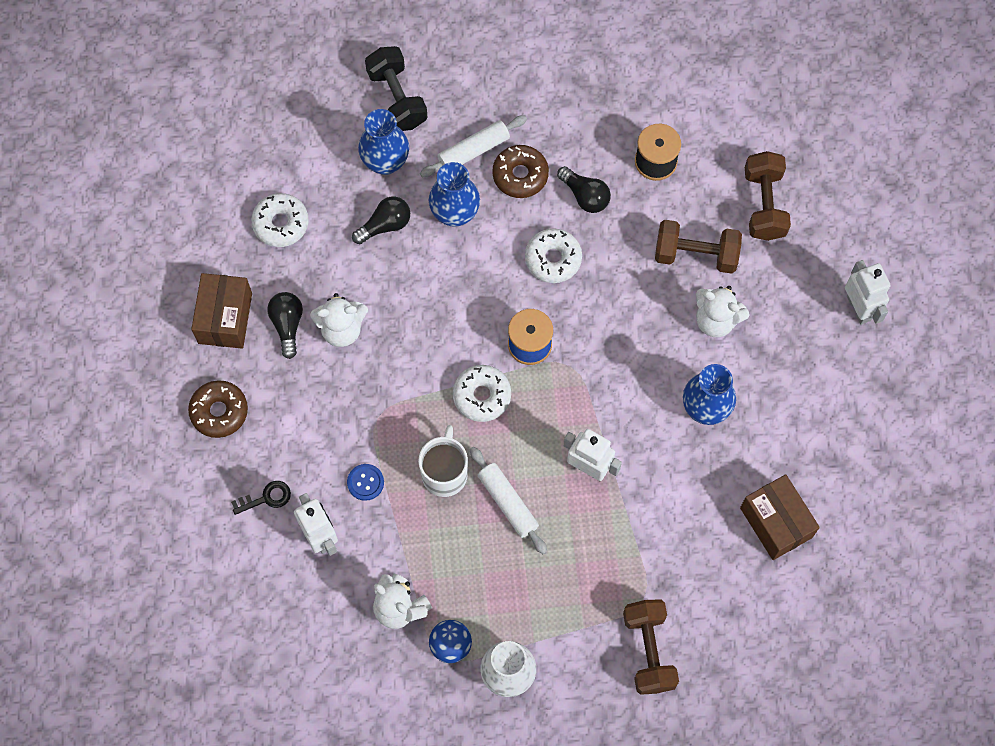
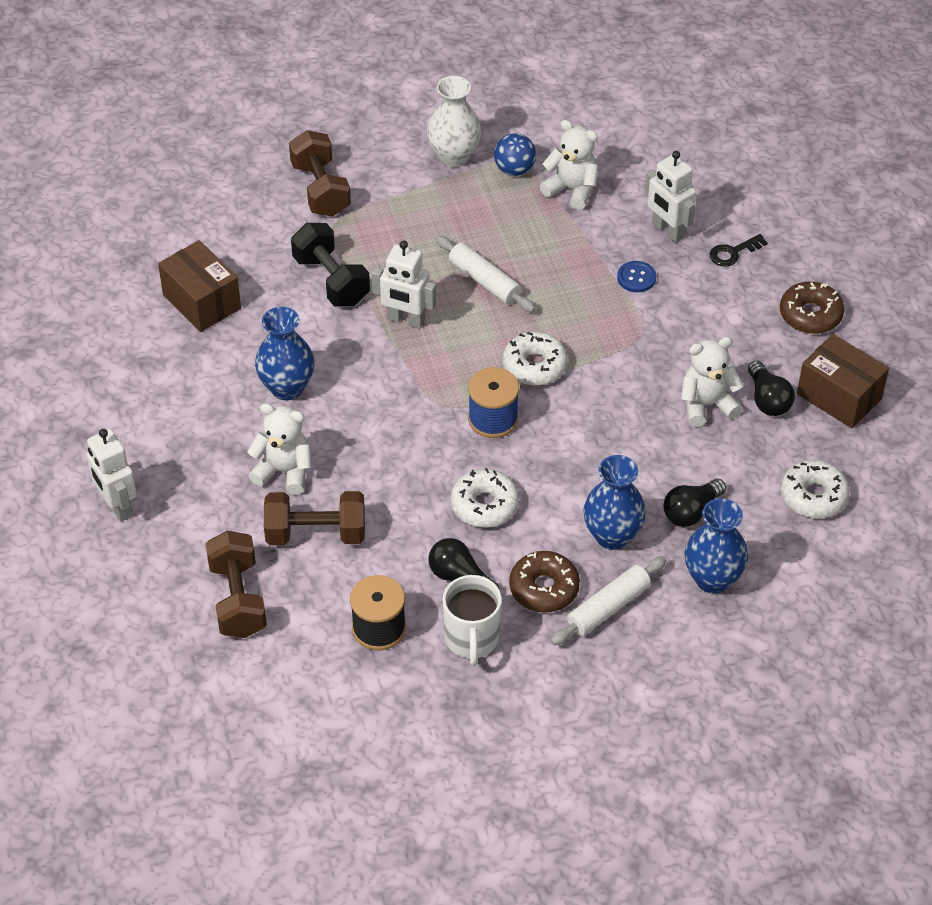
camera: 170 degrees right, 20 degrees down
brown box [191,273,252,349] -> brown box turned 45 degrees counterclockwise [797,334,889,428]
black dumbbell [365,46,427,131] -> black dumbbell moved to [291,223,370,306]
white mug [418,425,468,497] -> white mug moved to [443,575,502,666]

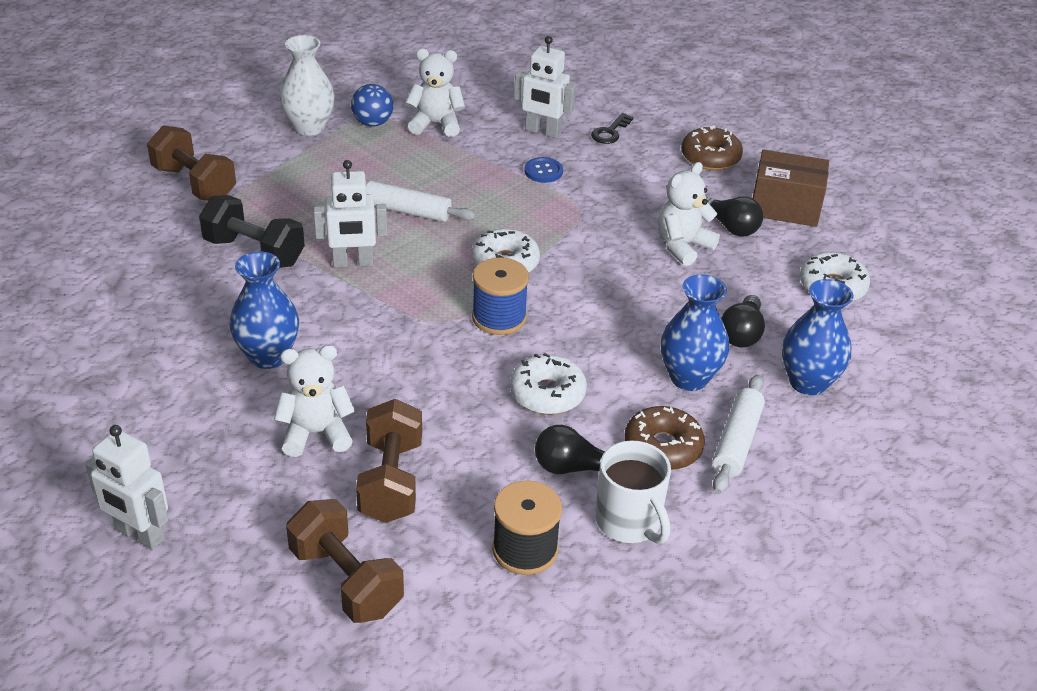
camera: 30 degrees left, 10 degrees down
brown box [158,240,241,332] -> none
brown dumbbell [264,491,365,545] -> brown dumbbell turned 60 degrees counterclockwise [356,399,422,523]

